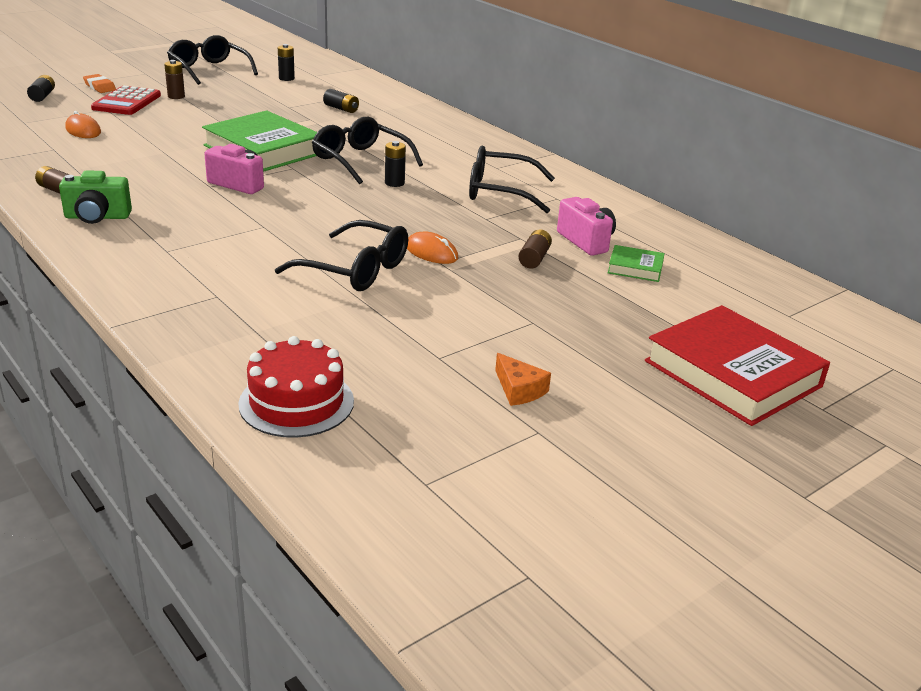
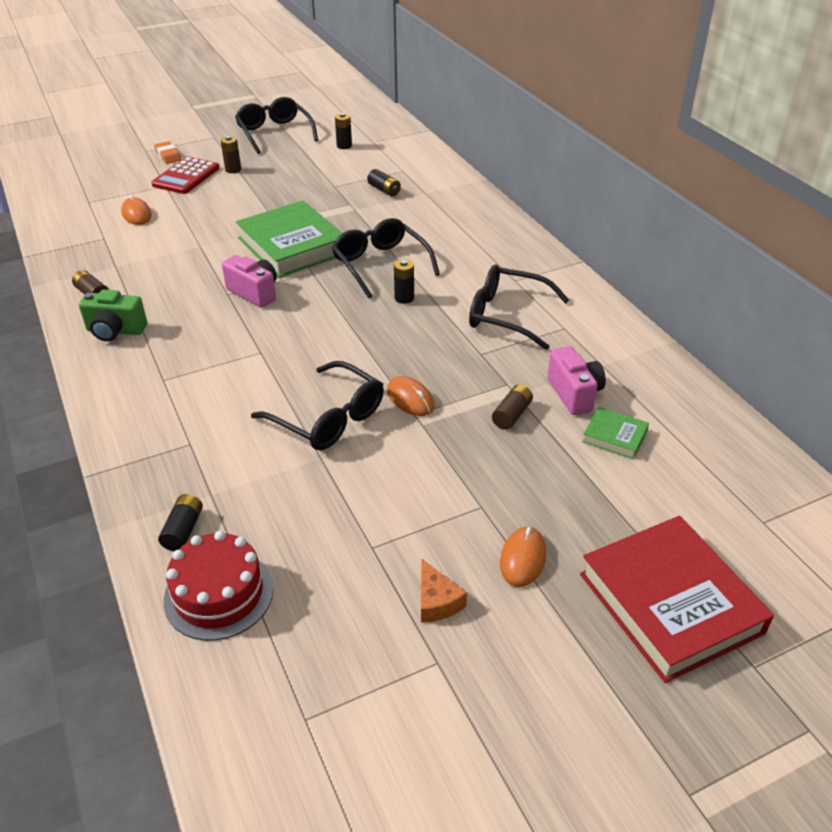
camera: 15 degrees right, 10 degrees up
black battery [27,75,55,102] -> black battery moved to [158,494,203,551]
none -> orange mouse [500,526,546,587]

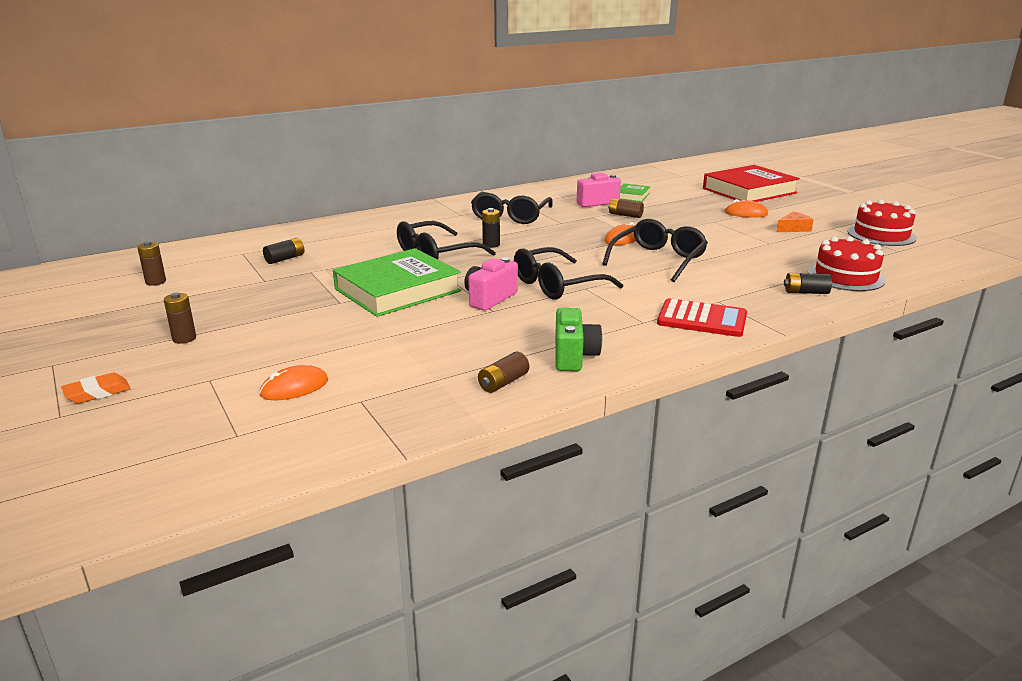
camera: 95 degrees left, 15 degrees down
red calculator [151,157,220,194] -> red calculator moved to [657,298,747,337]
black glasses [235,97,318,154] -> black glasses moved to [514,247,623,300]
black battery [335,113,352,149] -> brown battery [137,241,166,286]
none -> red cake [848,200,917,246]

